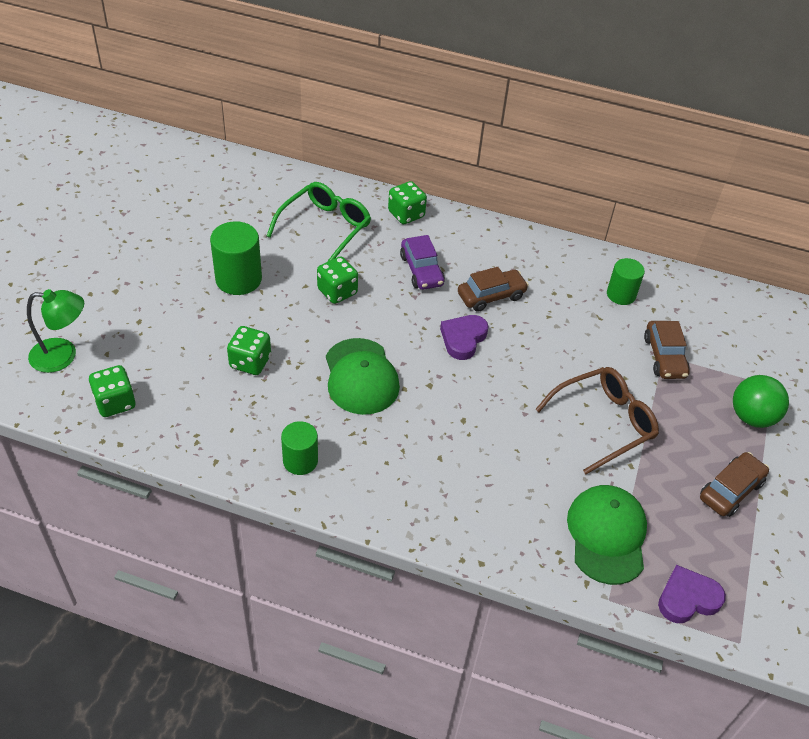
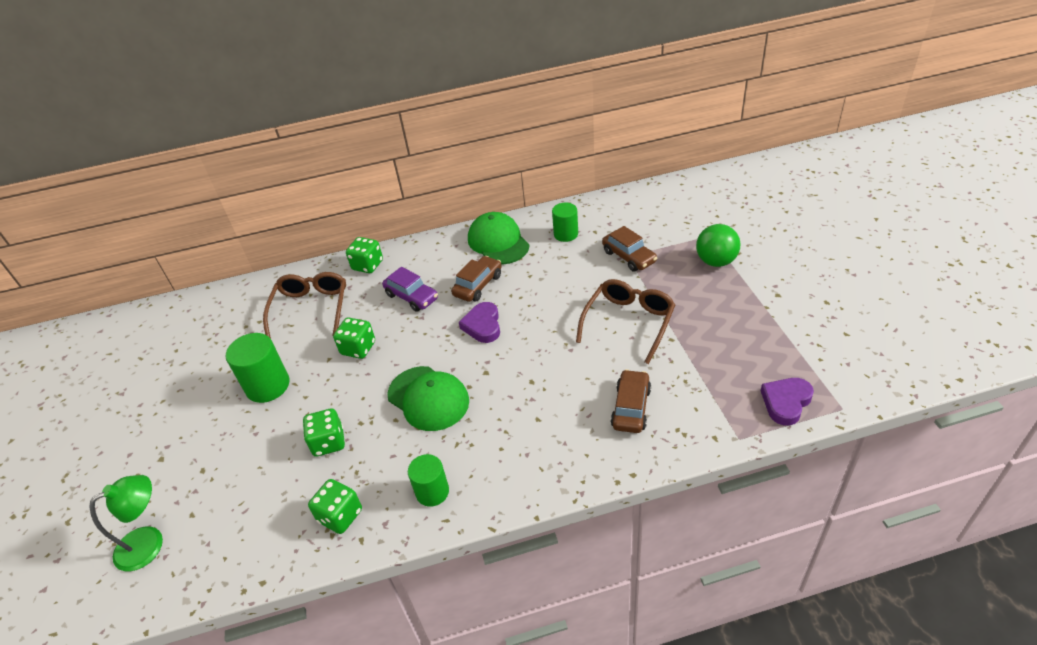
camera: 25 degrees left, 5 degrees down
green dice [89,365,136,417] -> green dice moved to [308,479,362,534]
green glasses [267,182,371,262] -> brown glasses [263,272,346,339]
green cap [567,485,647,585] -> green cap moved to [468,212,530,265]
brown car [700,452,769,517] -> brown car moved to [611,369,651,433]

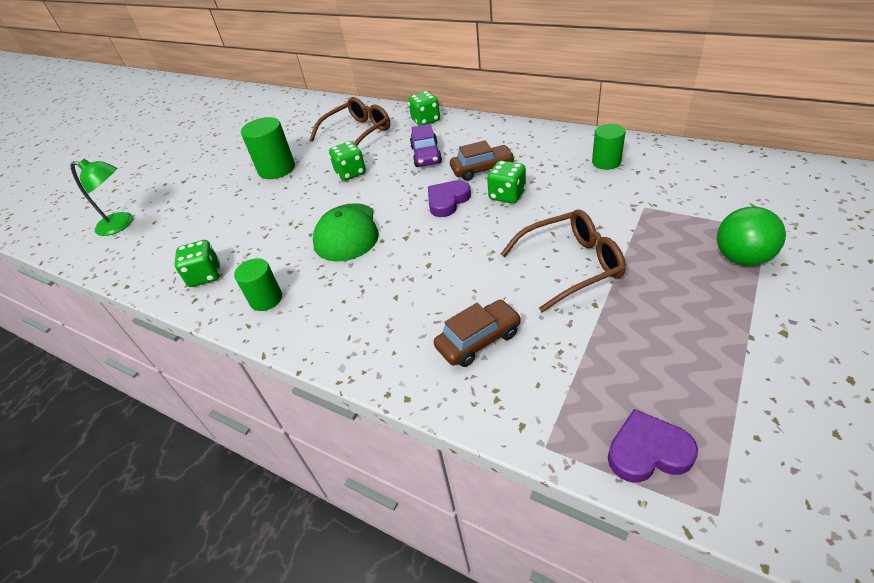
camera: 45 degrees right, 0 degrees up
green dice [303,408,345,457] -> green dice moved to [487,161,526,204]
green cap [468,212,530,265] -> none
brown car [602,226,657,272] -> none

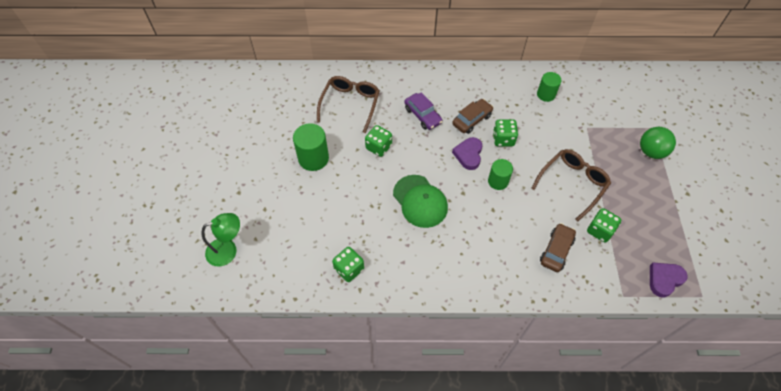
camera: 35 degrees left, 15 degrees up
green cylinder [234,258,282,311] -> green cylinder moved to [488,159,513,190]
green dice [408,91,440,126] -> green dice moved to [587,208,621,243]

